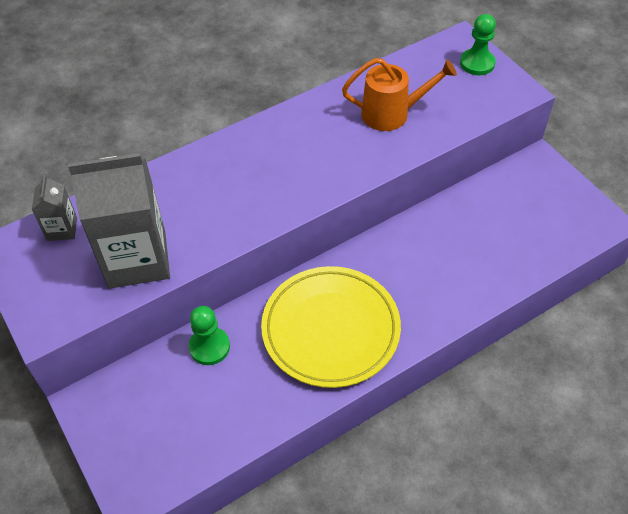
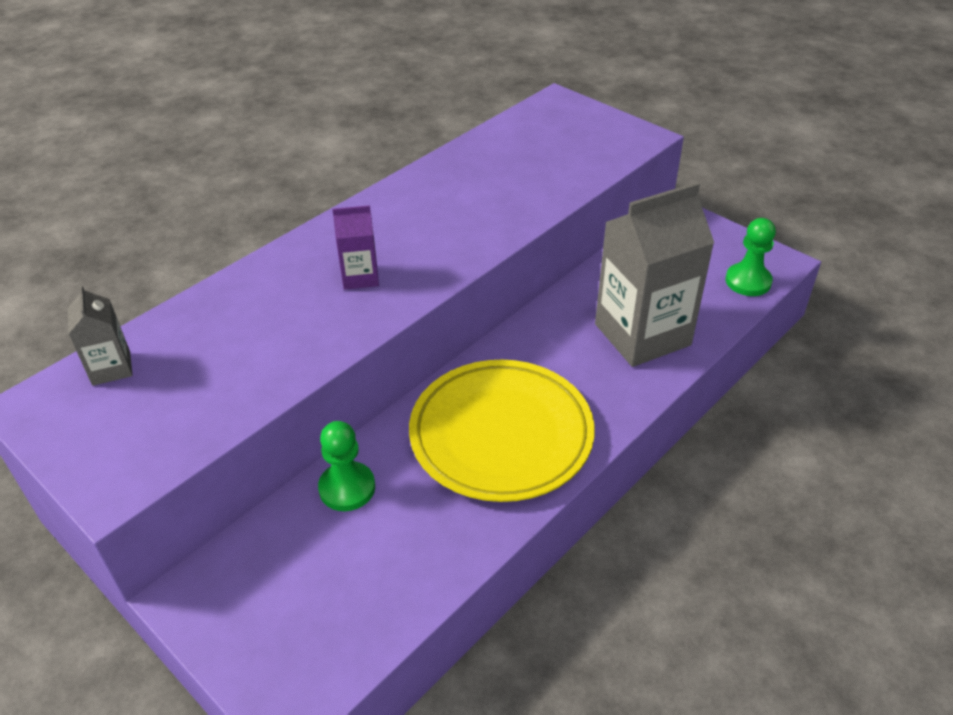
camera: 15 degrees left, 10 degrees down
grey carton [68,153,170,289] -> grey carton moved to [595,182,714,367]
orange watering can [342,58,457,131] -> none
green pawn [460,14,496,75] -> green pawn moved to [725,218,776,296]
none -> purple carton [332,205,379,290]

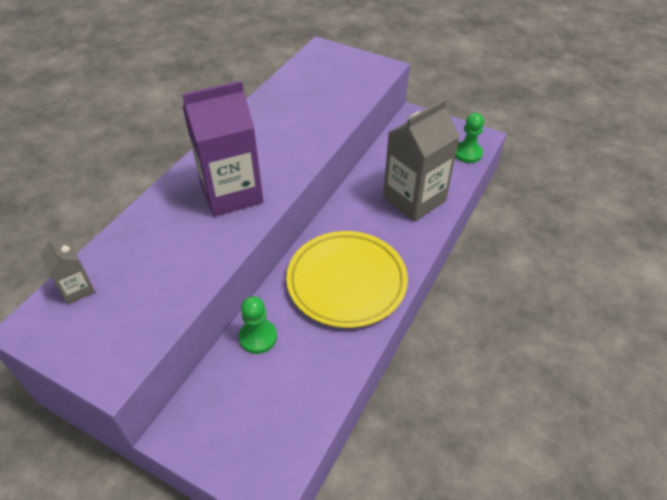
camera: 15 degrees left, 5 degrees up
purple carton [332,205,379,290] -> purple carton [182,81,263,217], size x2.14

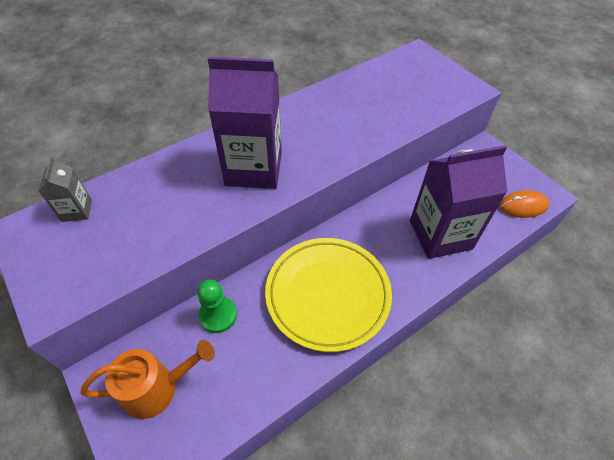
camera: 25 degrees right, 5 degrees up
grey carton [383,99,460,222] -> purple carton [410,145,507,259]
green pawn [455,113,484,163] -> orange mouse [499,190,550,218]
none -> orange watering can [80,340,215,419]

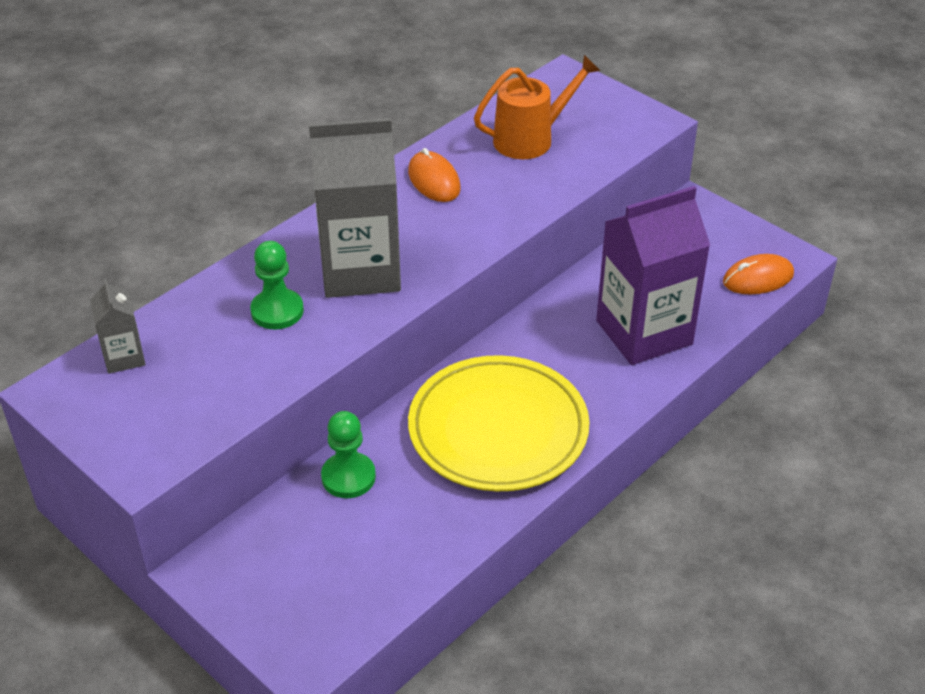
camera: 10 degrees left, 10 degrees down
orange watering can [80,340,215,419] -> orange watering can moved to [474,55,600,159]
purple carton [208,57,282,189] -> grey carton [309,118,401,298]
none -> green pawn [250,241,304,330]
none -> orange mouse [408,148,461,202]

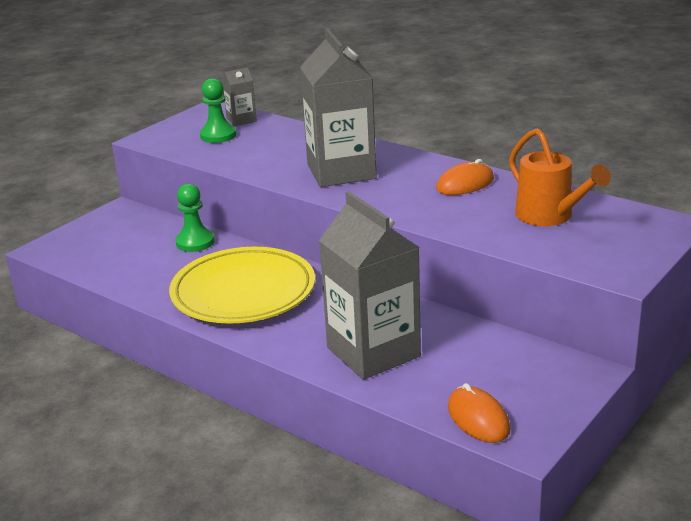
camera: 85 degrees right, 15 degrees down
green pawn [250,241,304,330] -> green pawn moved to [200,78,236,143]
purple carton [596,186,711,365] -> grey carton [319,191,421,380]

